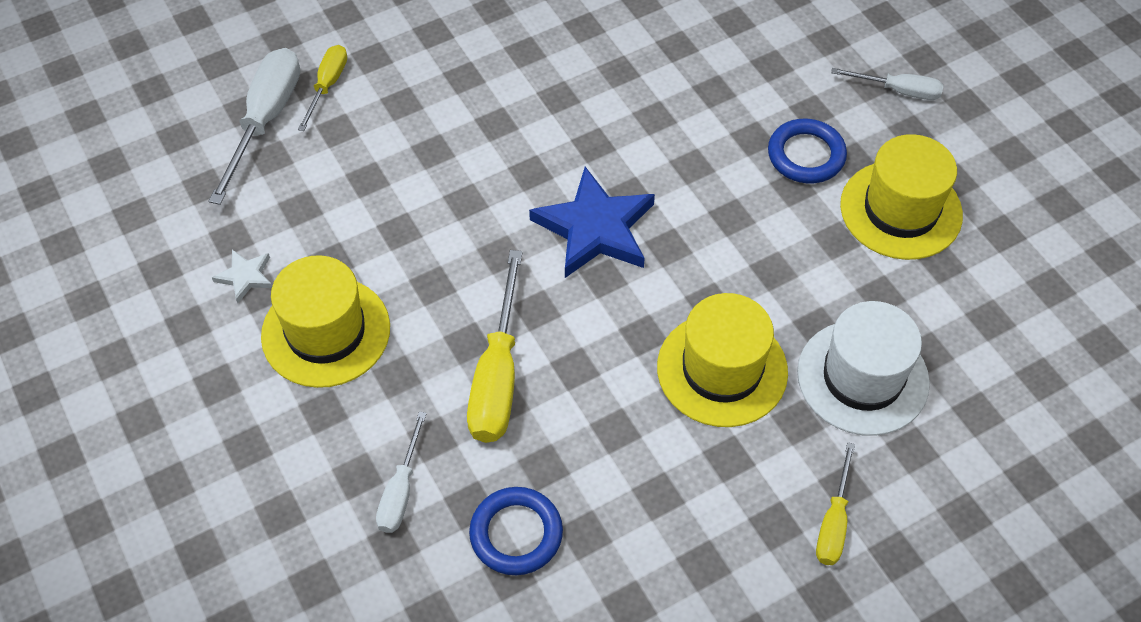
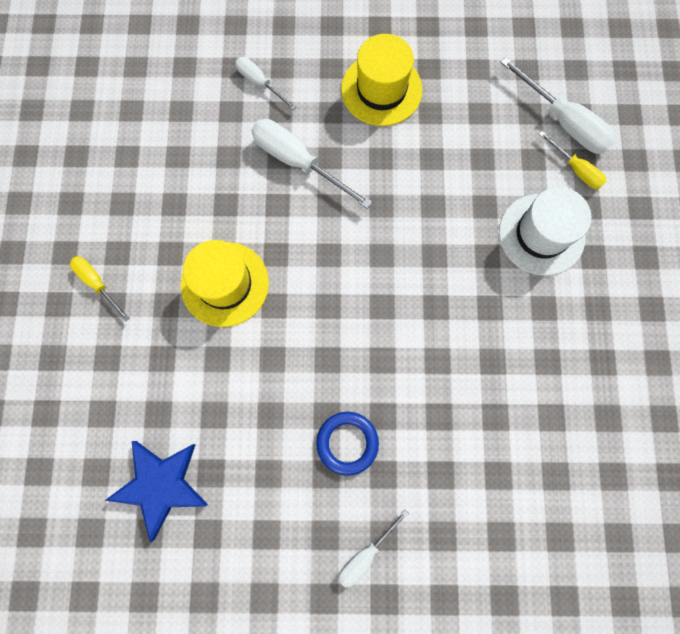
camera: 120 degrees right, 20 degrees up
white star [212,250,272,303] -> none
yellow screwdriver [467,250,523,443] -> white screwdriver [251,119,372,209]
blue ring [469,487,563,575] -> none
blue star [529,167,655,278] -> blue star moved to [105,441,208,542]
white hat [797,301,930,436] -> white hat moved to [499,187,592,276]
yellow hat [840,134,963,260] -> none

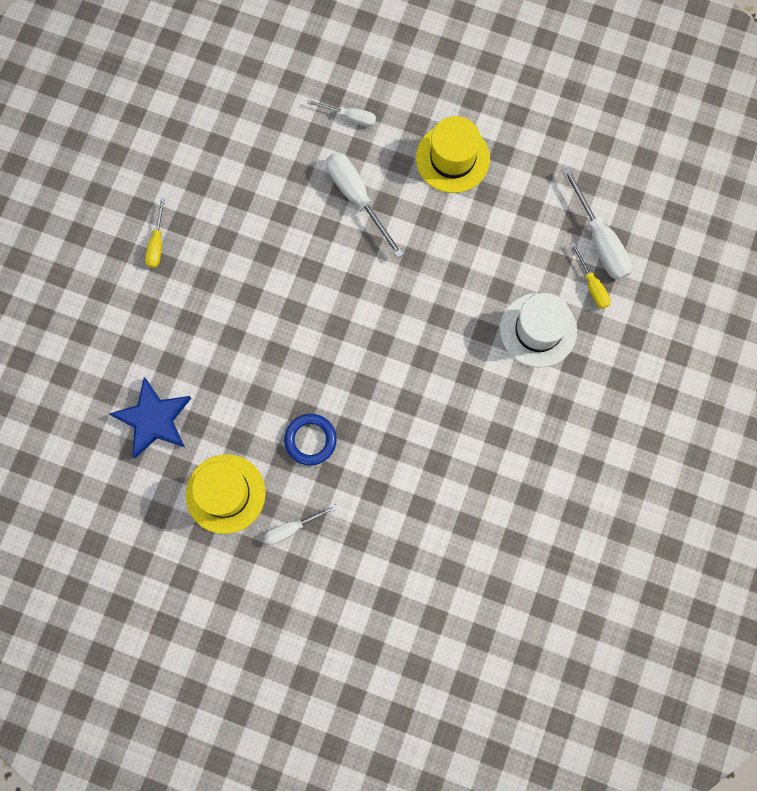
camera: 20 degrees right, 0 degrees up
yellow screwdriver [70,256,130,322] -> yellow screwdriver turned 150 degrees counterclockwise [145,198,165,268]
yellow hat [181,240,269,327] -> yellow hat moved to [186,454,266,534]
white screwdriver [235,57,296,110] -> white screwdriver turned 135 degrees clockwise [307,100,376,127]

